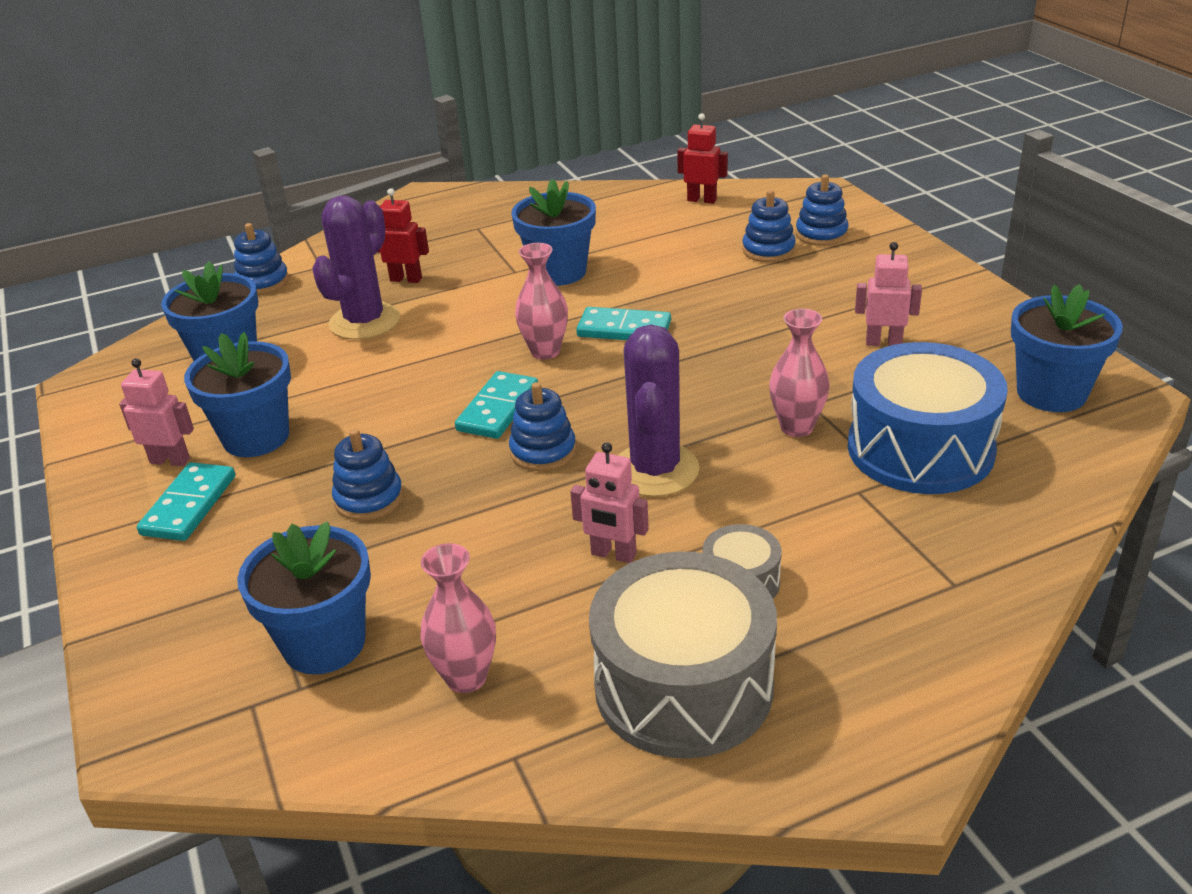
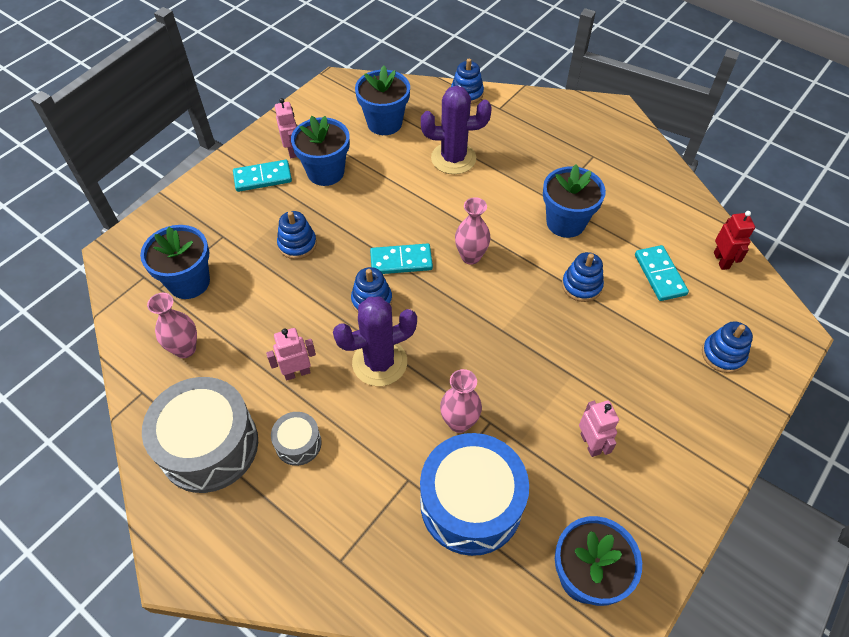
camera: 60 degrees right, 20 degrees up
red robot [378,188,429,283] -> none
pink robot [570,442,649,563] -> pink robot turned 75 degrees clockwise [266,328,316,381]
turquoise domino [576,307,671,340] -> turquoise domino moved to [635,245,689,301]
blue stacking toy [742,190,796,262] -> blue stacking toy moved to [562,252,604,302]

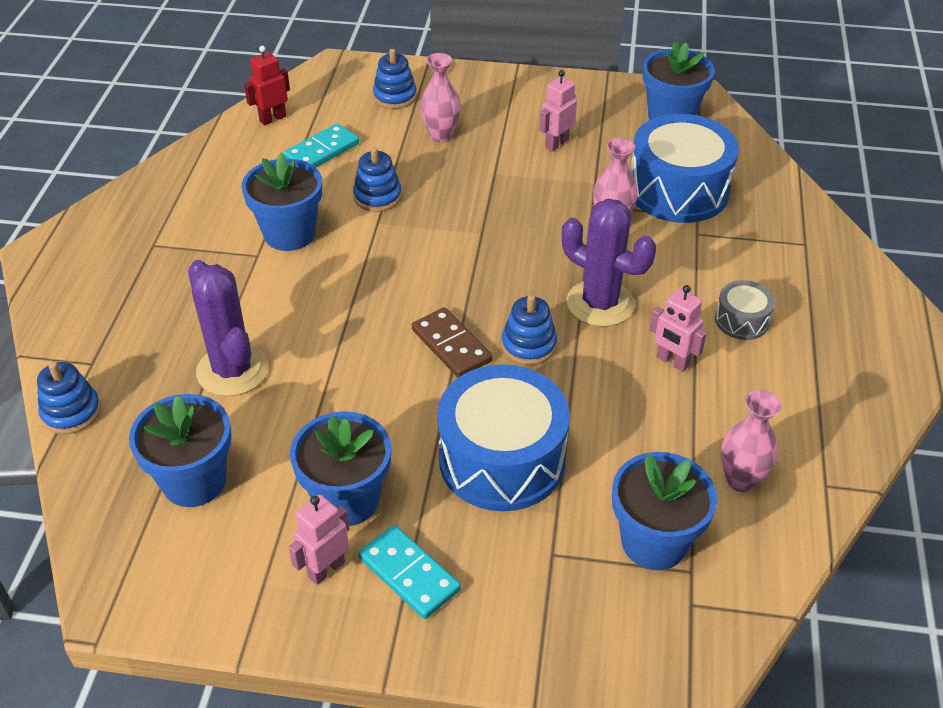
camera: 120 degrees left, 10 degrees down
grey drum [142,377,258,493] -> none
blue stacking toy [277,211,317,259] -> blue drum [437,364,570,511]
turquoise domino [370,243,433,274] -> brown domino [412,307,492,377]
pink vase [455,197,491,265] -> pink vase moved to [420,53,461,143]

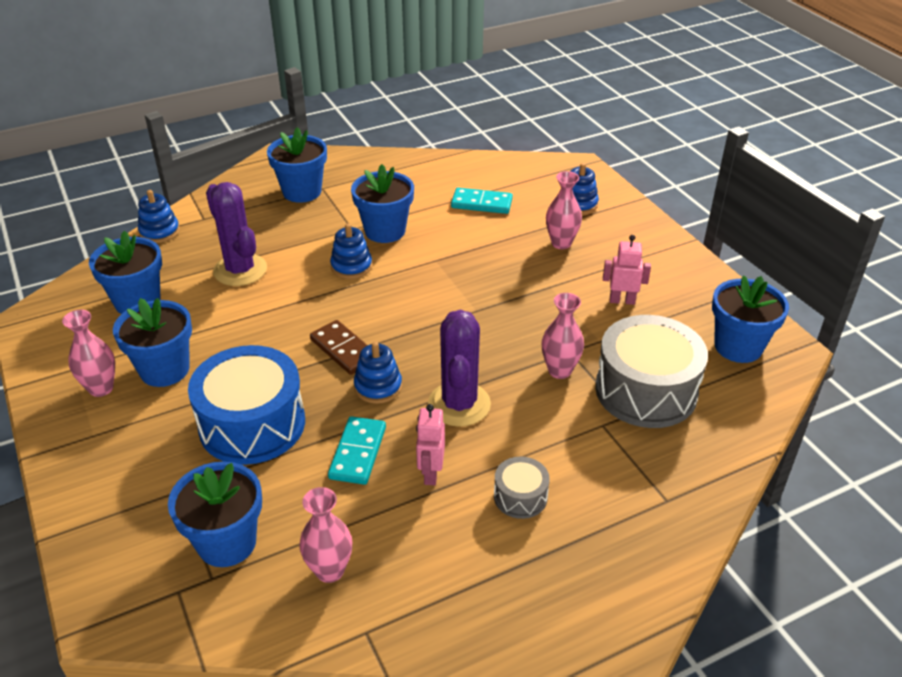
camera: 55 degrees right, 5 degrees down
purple cactus [188,260,269,396] -> purple cactus turned 60 degrees counterclockwise [206,182,267,286]
red robot [244,46,290,125] -> none
pink robot [288,495,349,585] -> pink vase [62,310,115,397]
blue stacking toy [353,147,402,212] -> blue stacking toy moved to [330,224,372,279]
turquoise domino [359,525,461,619] -> turquoise domino moved to [328,416,386,485]
brown domino [412,307,492,377] -> brown domino turned 60 degrees counterclockwise [310,320,368,375]
blue drum [631,114,739,223] -> grey drum [595,315,708,428]
none -> blue flower pot [267,127,327,203]

